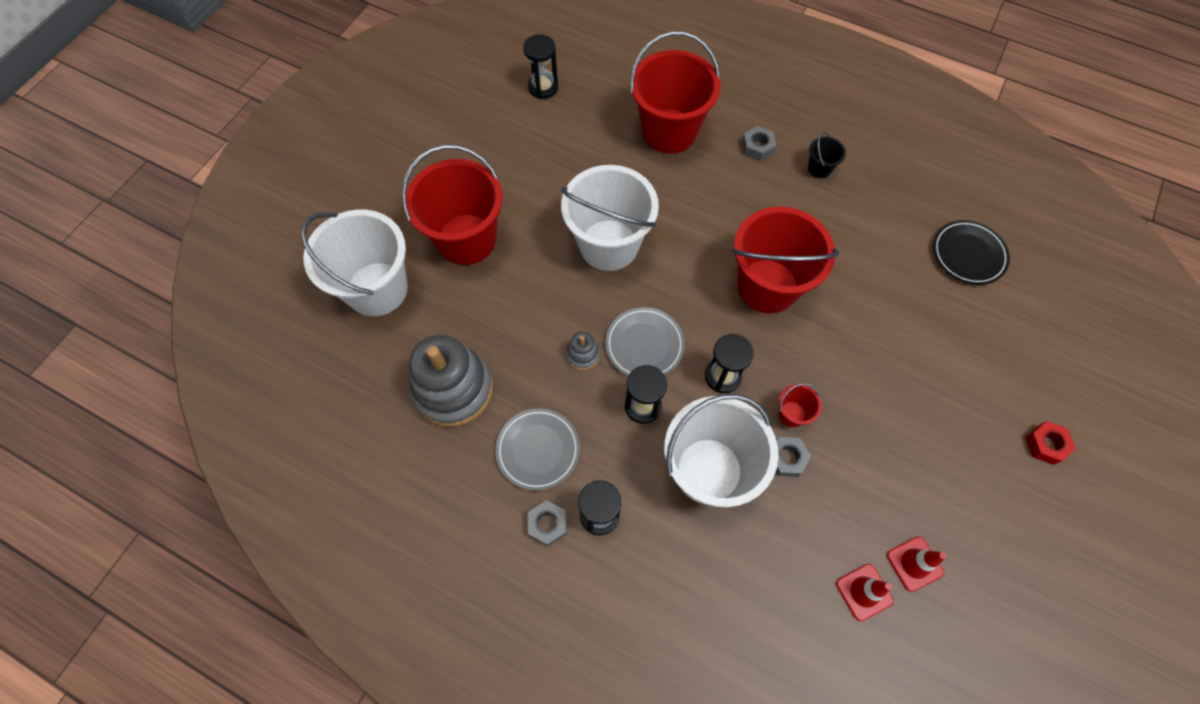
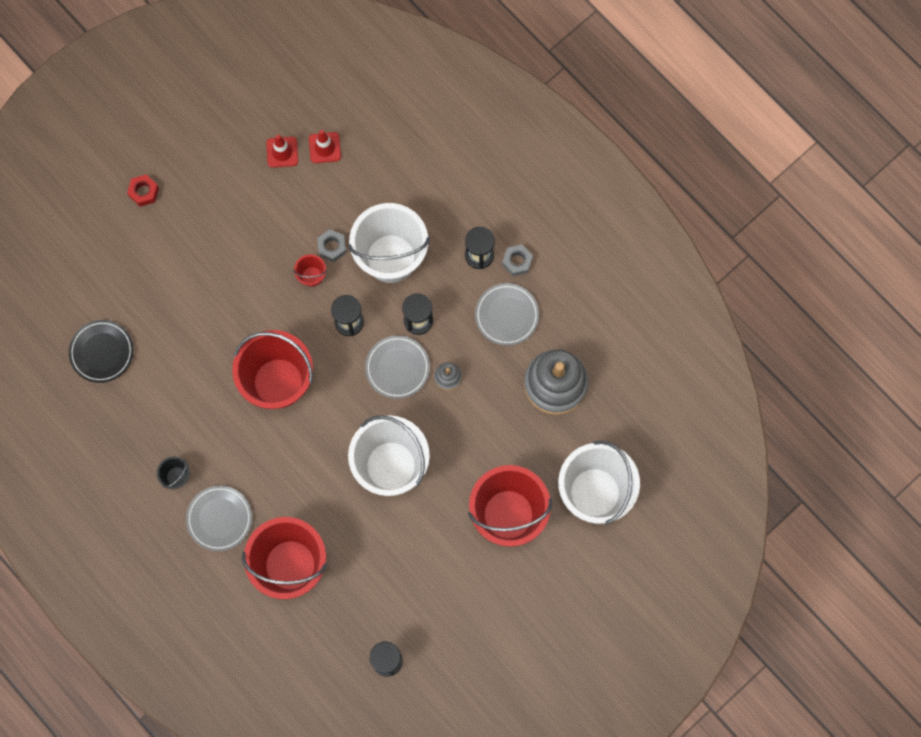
camera: 160 degrees left, 10 degrees up
grey nut [742,126,776,161] -> grey plate [186,486,252,551]

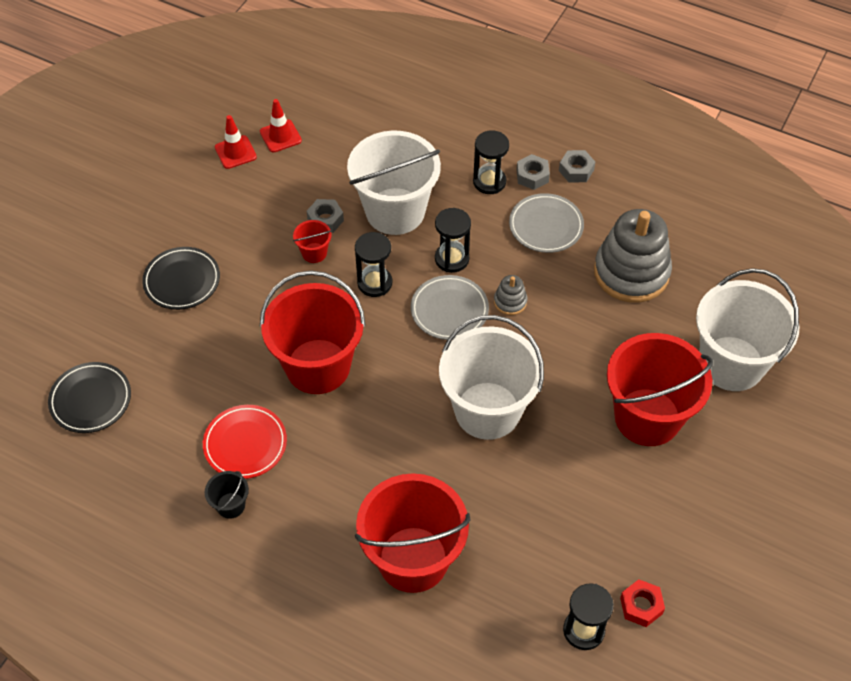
camera: 20 degrees left, 20 degrees down
red nut [127,175,159,207] -> red nut moved to [620,579,665,627]
grey plate [186,486,252,551] -> none
none -> black plate [142,247,220,310]
none -> red plate [203,405,287,479]
none -> grey nut [559,150,595,183]

